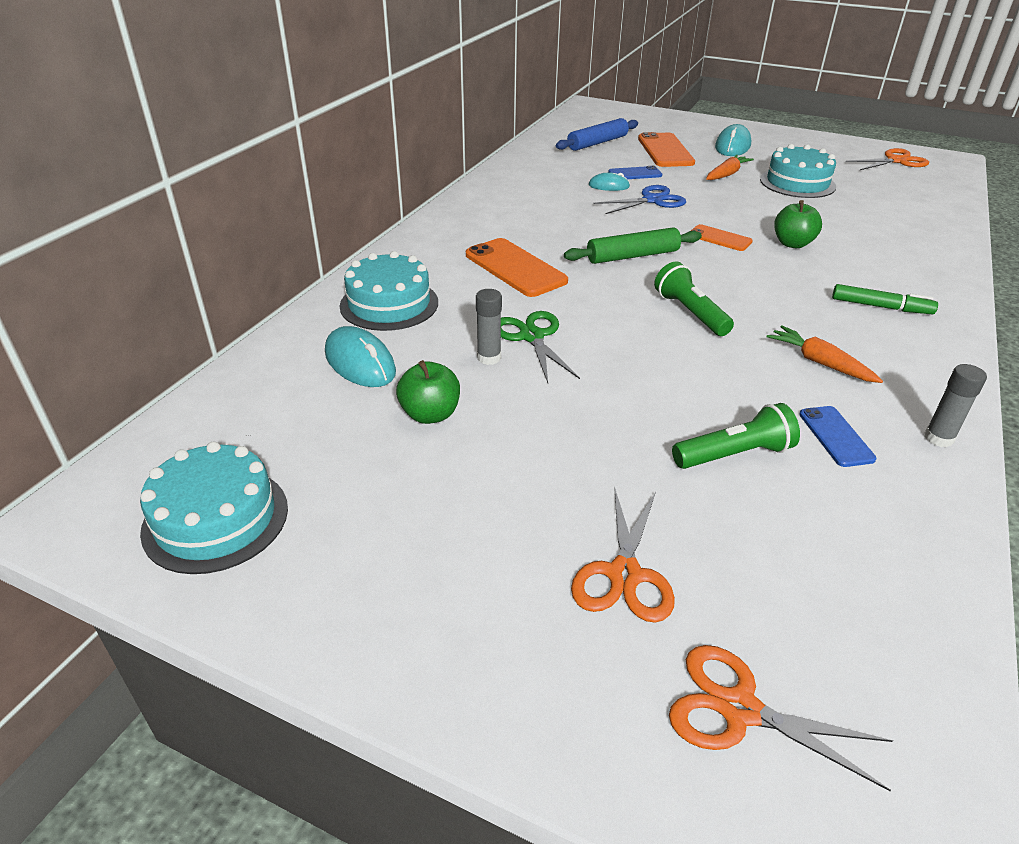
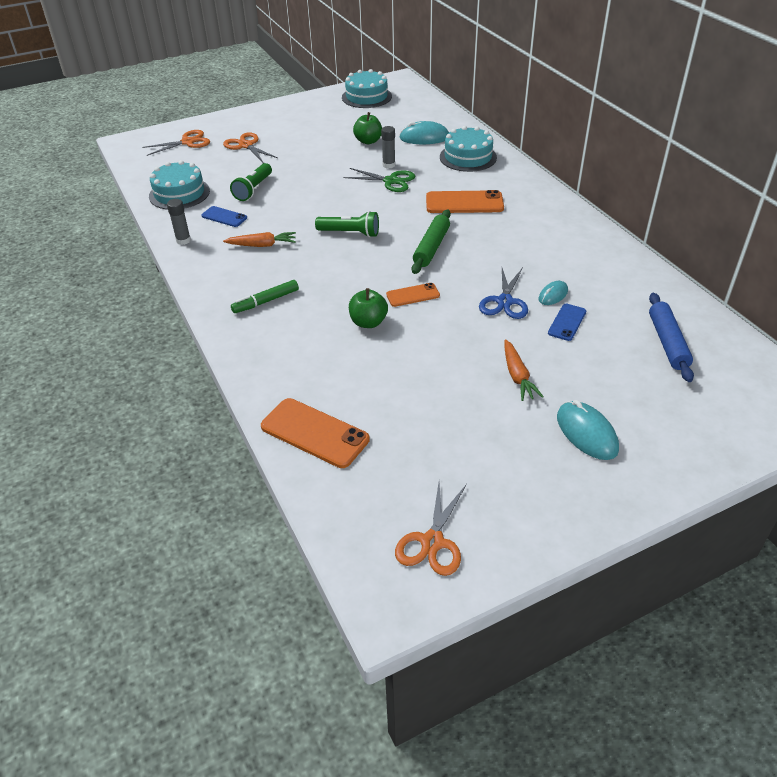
camera: 130 degrees right, 5 degrees up
orange phone [638,132,695,167] -> orange phone moved to [261,398,370,468]
turquoise cake [760,144,836,198] -> turquoise cake moved to [149,160,210,210]

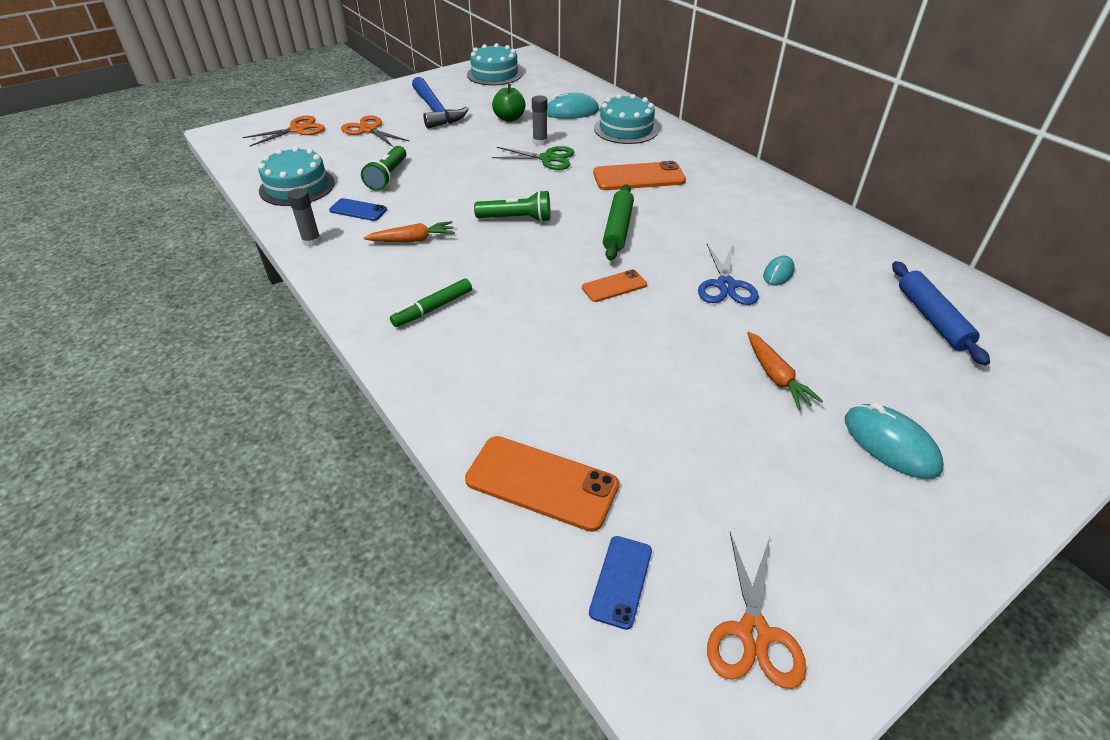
camera: 10 degrees left, 0 degrees up
green apple [349,288,388,328] -> none
blue phone [548,304,586,341] -> blue phone moved to [589,536,652,630]
none -> blue hammer [412,77,469,129]

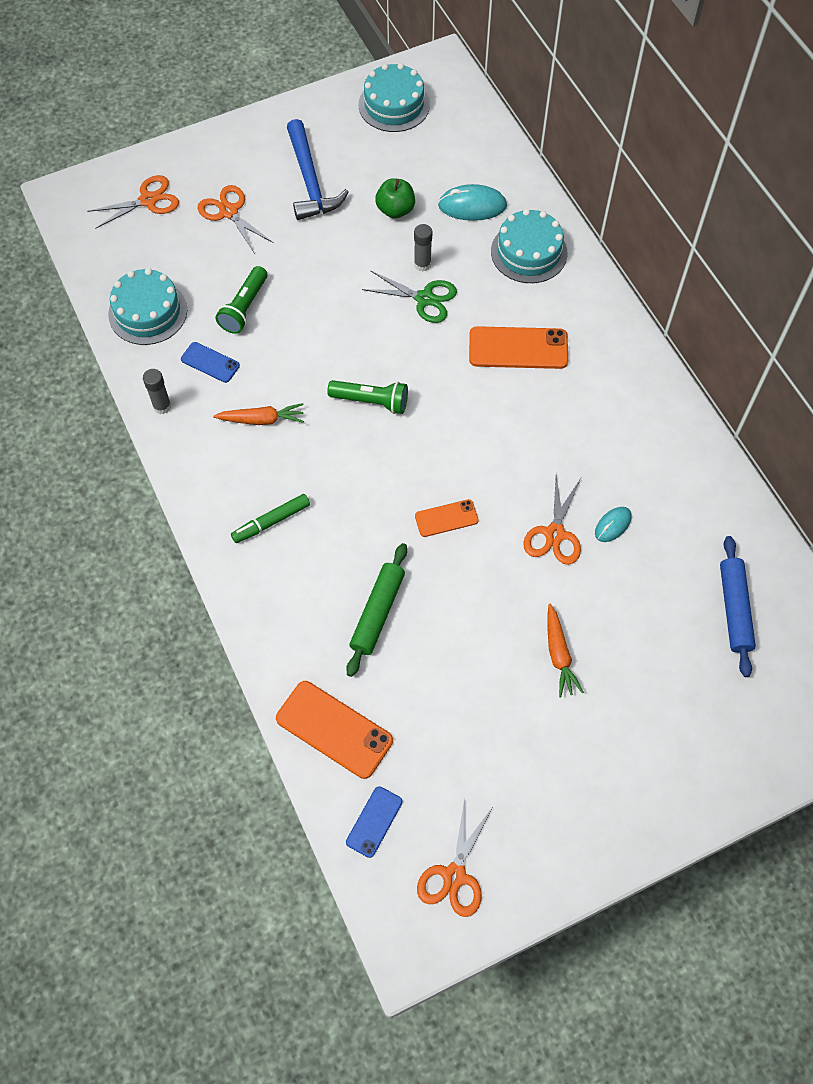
camera: 10 degrees right, 20 degrees up
green rolling pin [603,184,634,261] -> green rolling pin moved to [346,543,407,677]
blue scissors [698,244,759,305] -> orange scissors [523,474,581,565]
turquoise mouse [845,403,944,479] -> none

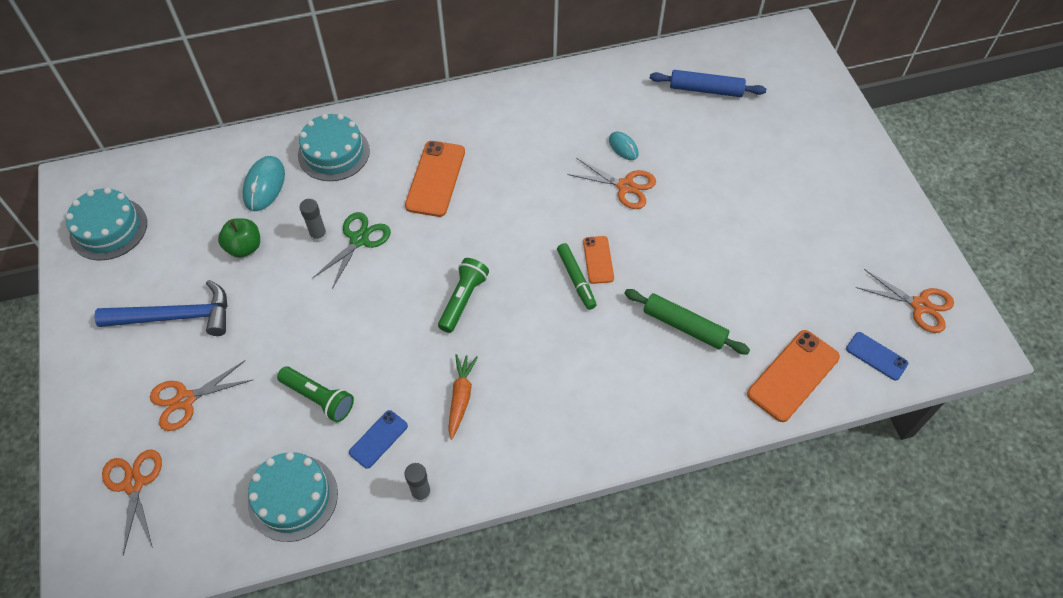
camera: 80 degrees left, 5 degrees down
green marker [231,494,310,543] -> green marker moved to [557,243,597,310]
orange carrot [548,604,584,697] -> none

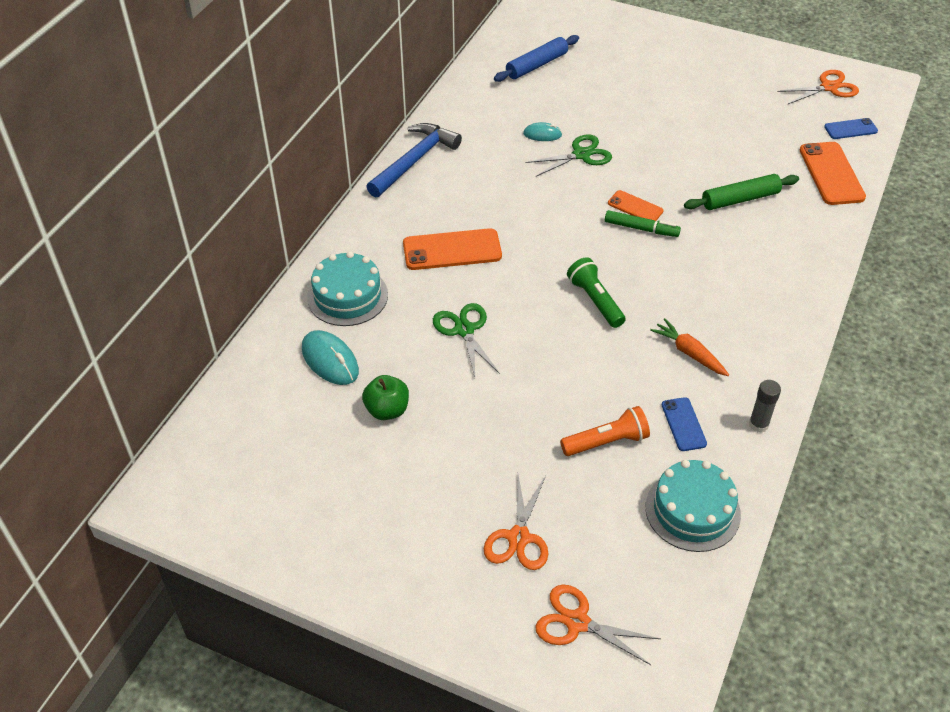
camera: 50 degrees left, 10 degrees down
turquoise cake [66,188,147,260] -> none
blue hammer [94,280,227,336] -> blue hammer moved to [366,123,462,197]
green flashlight [277,367,354,422] -> orange flashlight [560,406,650,456]
grey glue stick [299,199,327,243] -> none
orange phone [405,141,465,217] -> orange phone turned 60 degrees counterclockwise [403,228,502,270]
orange scissors [568,158,656,209] -> green scissors [525,134,612,176]

